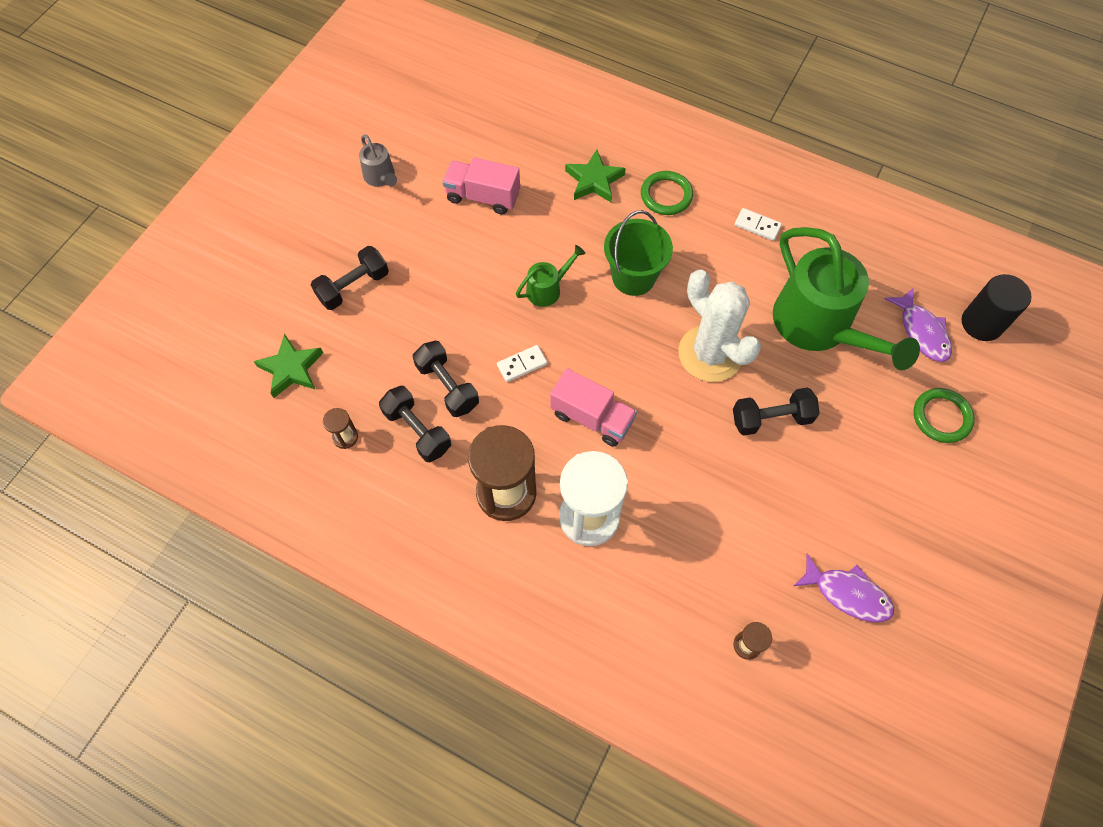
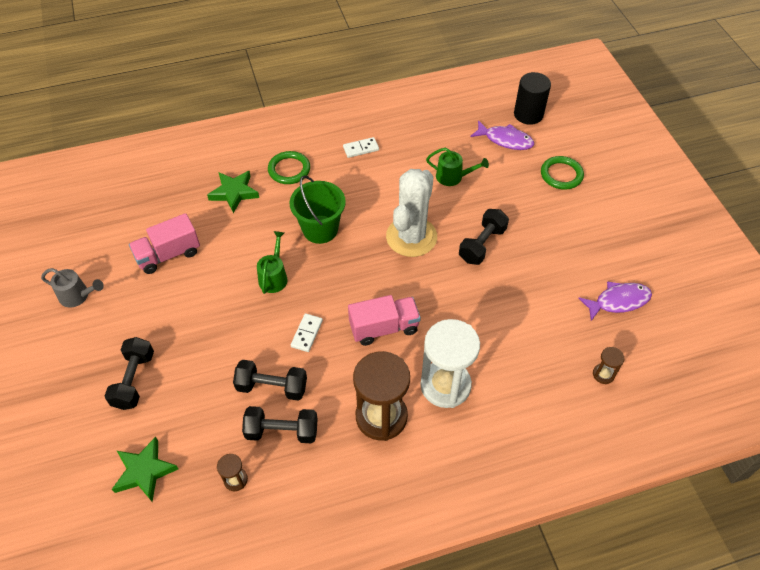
camera: 45 degrees left, 10 degrees down
white cactus [678,270,761,382] -> white cactus turned 75 degrees counterclockwise [386,169,437,257]
green watering can [773,227,920,370] -> green watering can [426,148,489,186], size x0.44

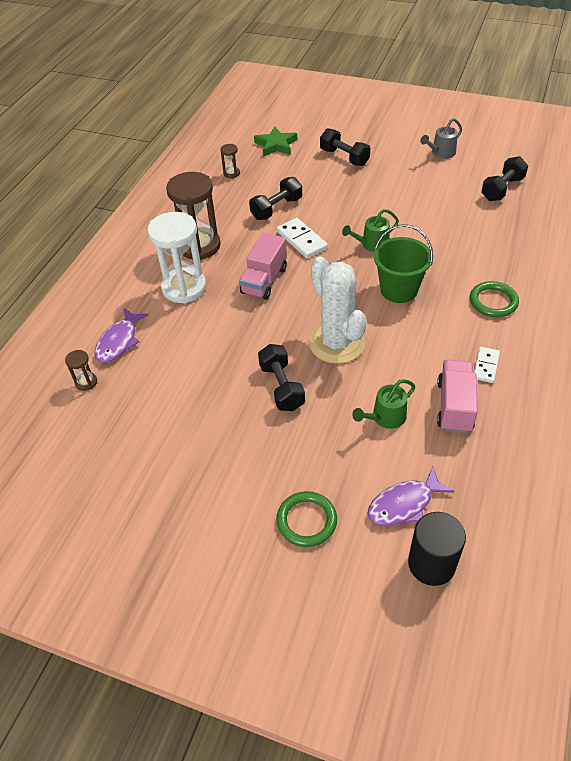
camera: 130 degrees right, 5 degrees down
pink truck [129,213,200,274] -> pink truck moved to [437,360,478,433]
green star [207,171,259,213] -> none
black dumbbell [242,406,318,444] -> black dumbbell moved to [481,156,528,201]
green watering can [257,231,288,294] -> green watering can turned 105 degrees clockwise [342,209,399,252]
white domino [291,313,323,352] -> white domino [277,218,328,258], size x1.53
purple fish [578,281,652,321] -> purple fish moved to [95,308,148,363]

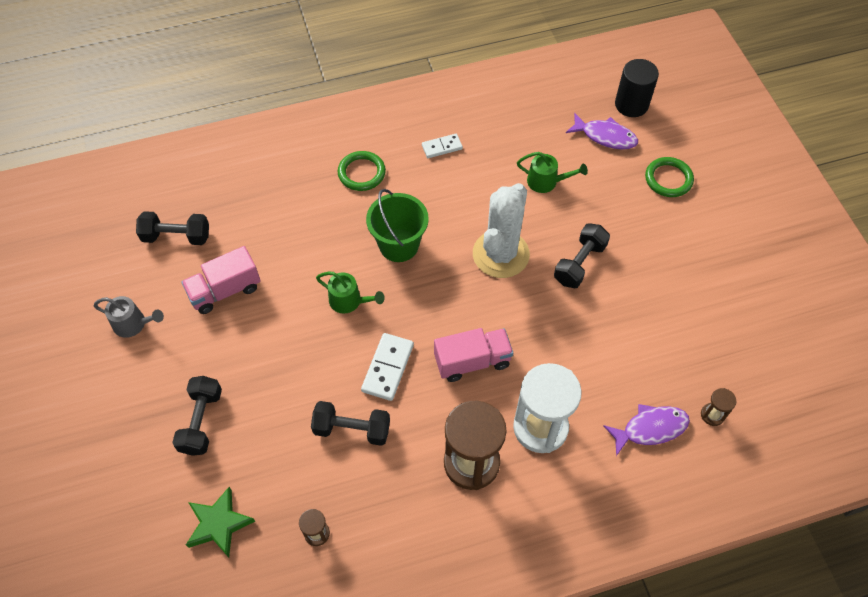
camera: 130 degrees left, 10 degrees up
pink truck [437,360,478,433] -> pink truck moved to [181,246,261,314]

